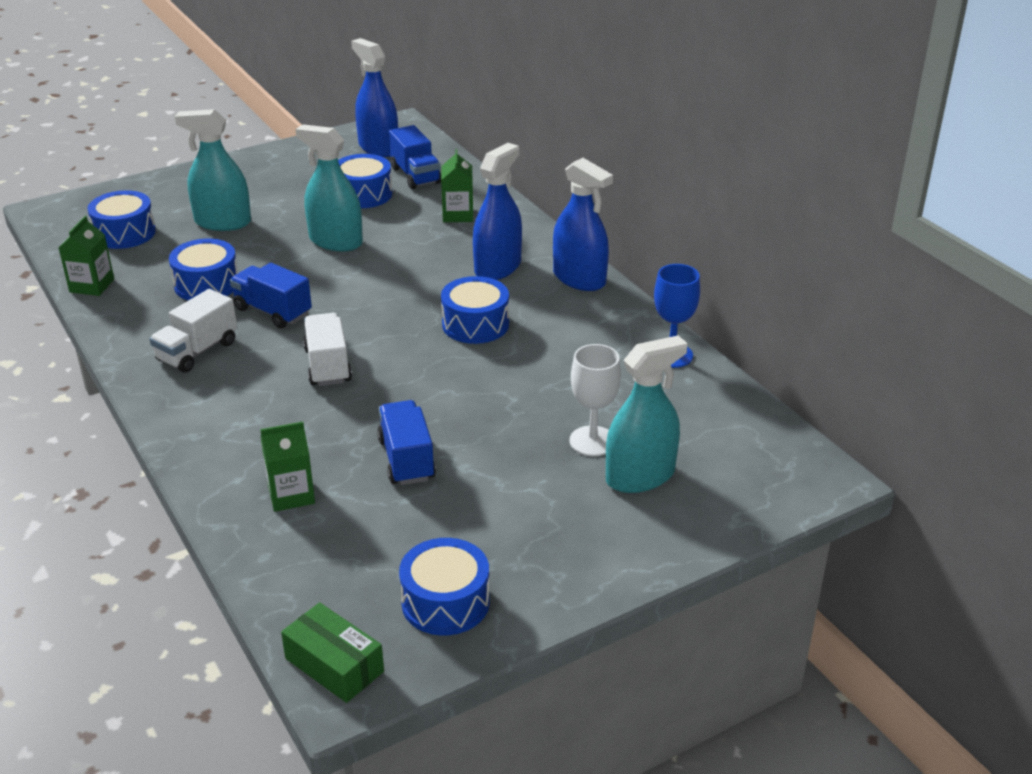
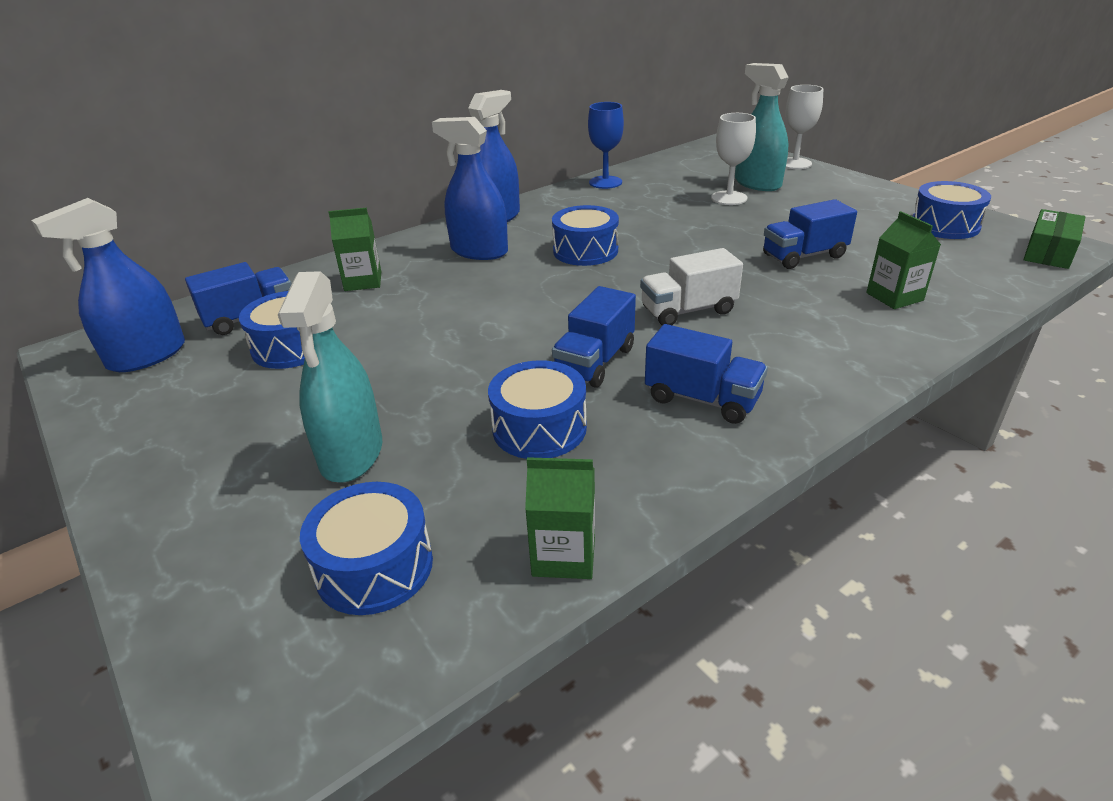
camera: 95 degrees left, 0 degrees up
white truck [149,289,237,373] -> blue truck [645,324,768,424]
turquoise spray bottle [295,124,363,251] -> none
none -> white goblet [786,85,823,169]

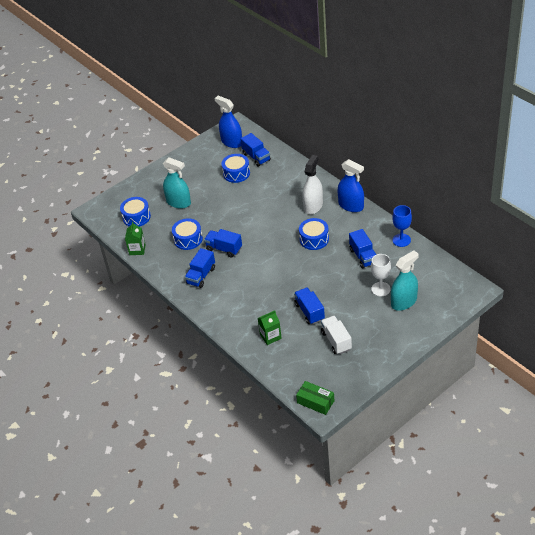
camera: 90 degrees right, 10 degrees up
turquoise spray bottle [278,271,382,483] -> turquoise spray bottle turned 150 degrees counterclockwise [163,157,191,209]
green carton [328,208,381,291] -> none
blue spray bottle [432,117,508,260] -> white spray bottle [302,155,323,214]
white truck [640,248,743,325] -> white truck moved to [321,316,352,354]
white goblet [786,85,823,169] -> none
blue drum [912,181,991,239] -> none
none -> blue truck [349,229,376,268]

